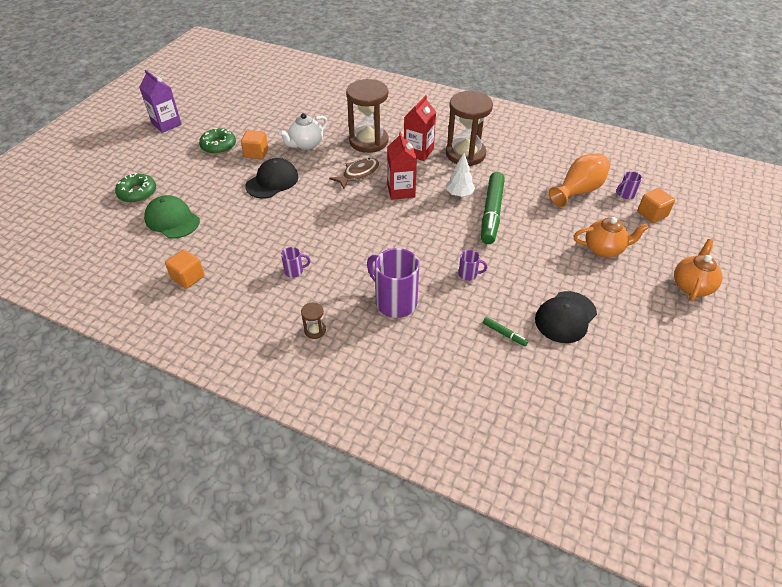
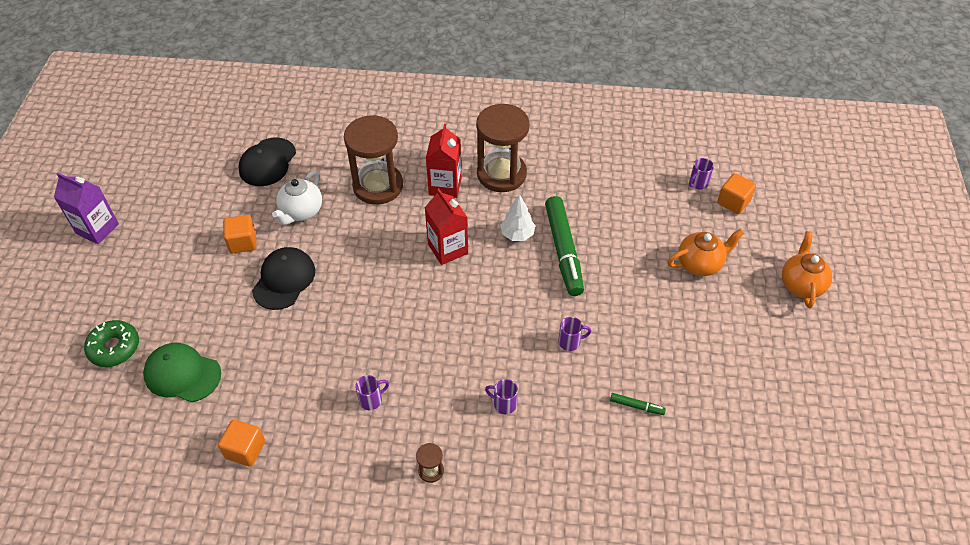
camera: 20 degrees left, 5 degrees up
green donut [199,128,236,154] -> none
brown fish [329,158,379,189] -> none
purple mug [367,248,419,318] -> purple mug [485,379,518,414], size x0.47
black cap [535,291,597,343] -> black cap moved to [238,138,296,186]
orange vase [549,153,610,207] -> none

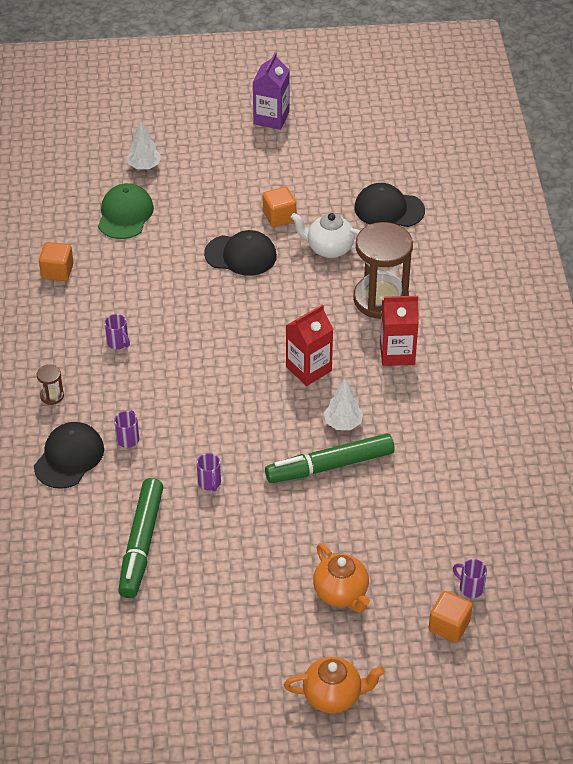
camera: 80 degrees right, 5 degrees down
green donut [84,320,139,367] -> white tree [127,121,161,169]
brown hourglass [476,104,530,192] -> none
green marker [610,393,666,415] -> green marker [118,478,163,598], size x2.38
none -> black cap [34,422,104,489]

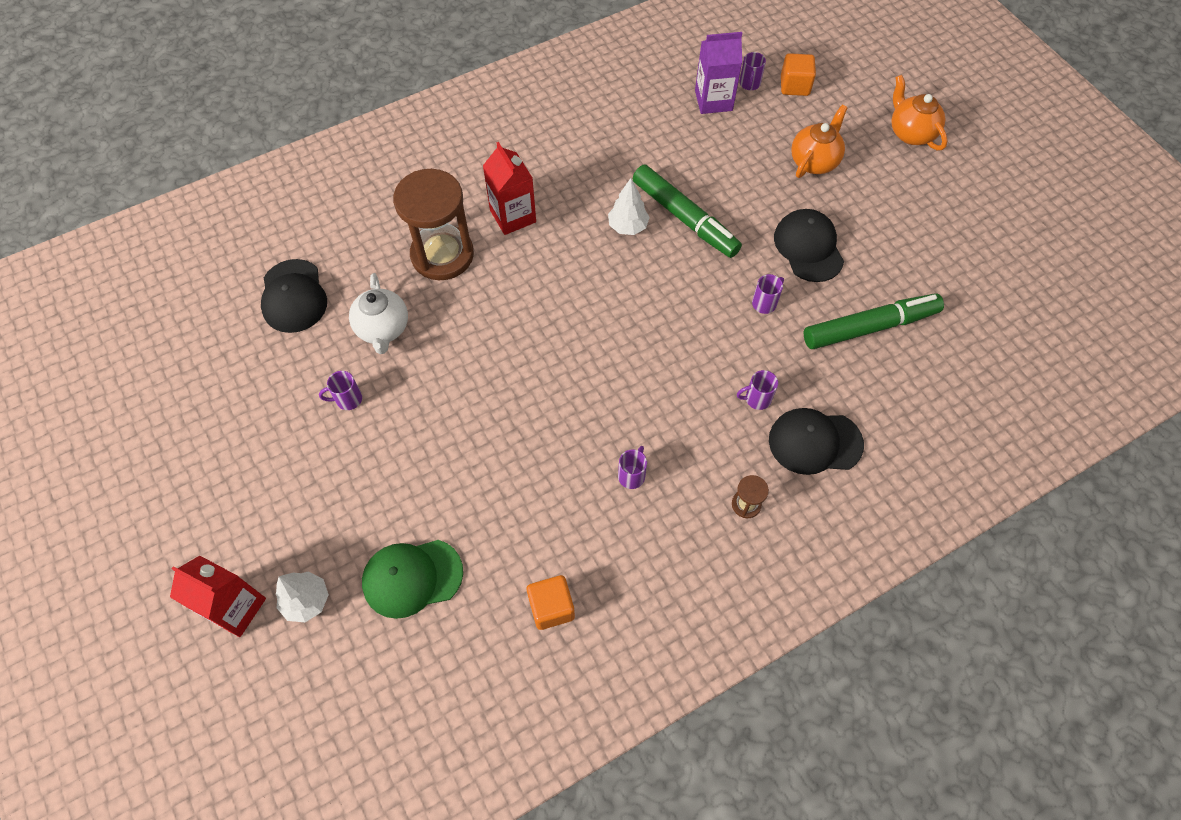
camera: 115 degrees left, 15 degrees up
black cap [204,230,277,276] -> black cap moved to [774,209,844,282]
purple carton [253,52,290,130] -> purple carton moved to [695,32,742,114]
orange cube [263,187,296,227] -> purple mug [319,371,362,410]
red carton [286,304,334,386] -> red carton moved to [170,556,266,637]

